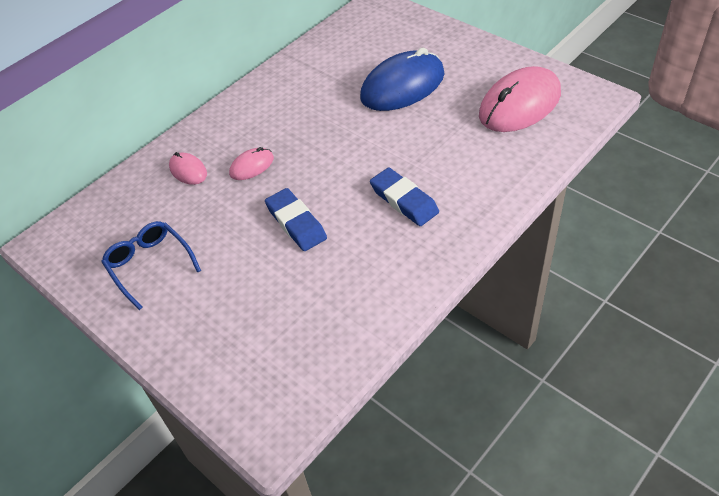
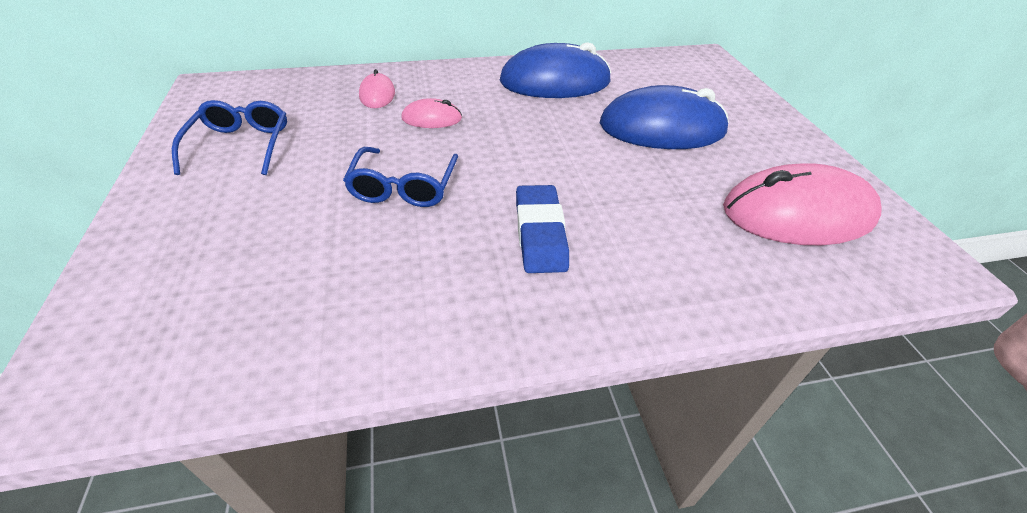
camera: 30 degrees right, 5 degrees down
blue eraser [265,188,327,251] -> blue glasses [343,147,458,207]
none -> blue mouse [499,42,611,98]

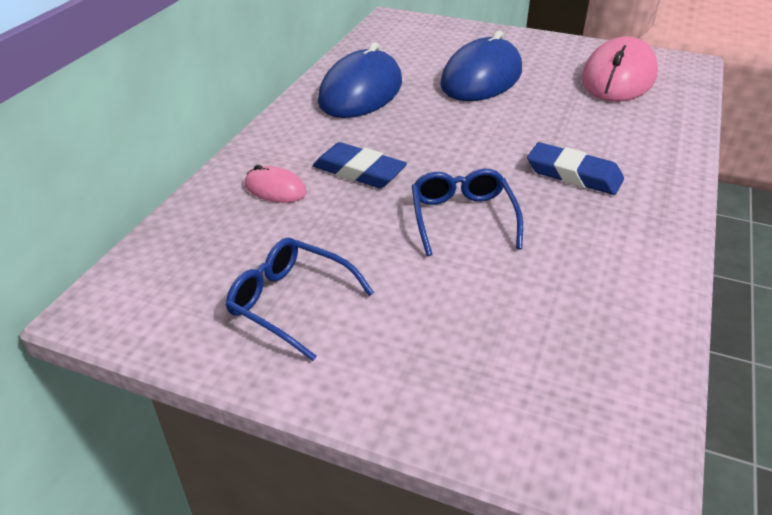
camera: 55 degrees left, 5 degrees down
blue glasses [343,147,458,207] -> blue glasses turned 135 degrees counterclockwise [412,169,523,256]
pink mouse [401,98,462,128] -> blue eraser [313,142,407,188]

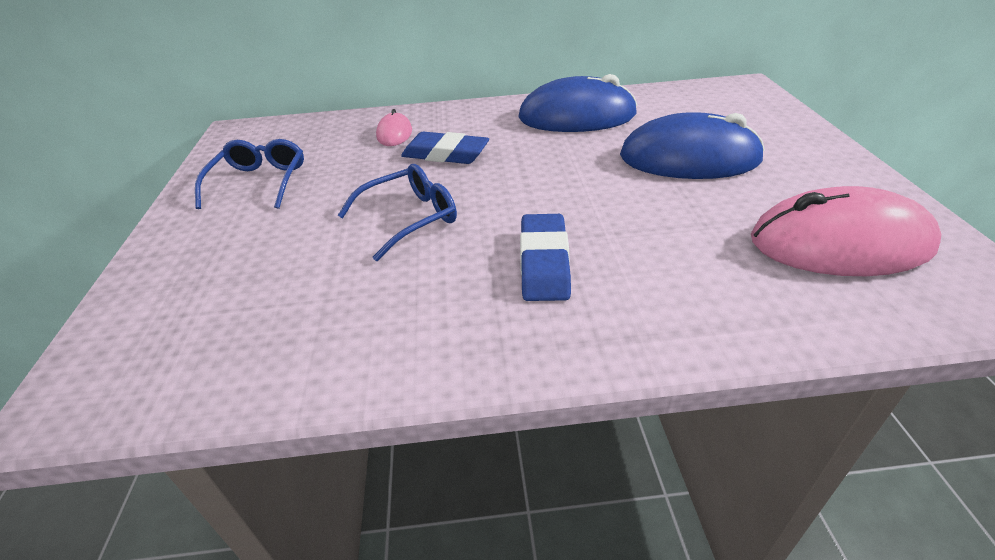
camera: 65 degrees right, 0 degrees up
blue eraser [313,142,407,188] -> blue eraser turned 75 degrees counterclockwise [401,131,489,164]

